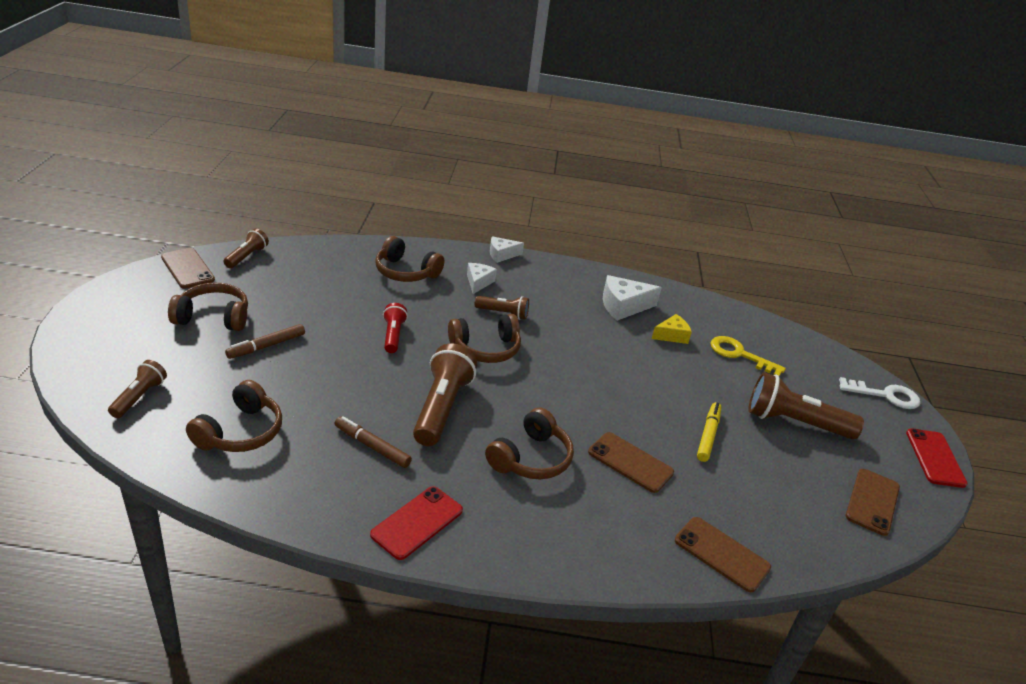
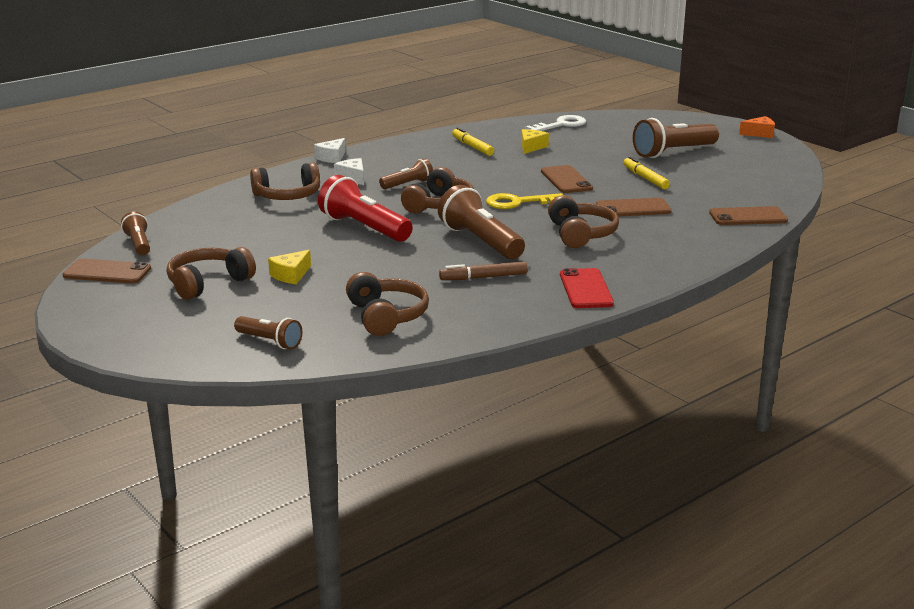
camera: 40 degrees left, 10 degrees down
brown flashlight [108,360,167,418] -> brown flashlight turned 150 degrees clockwise [234,316,302,349]
brown marker [225,324,305,359] -> yellow cheese [268,250,311,284]
red flashlight [383,303,408,353] -> red flashlight [318,175,413,242], size x1.78
white cheese [603,275,662,321] -> yellow marker [452,127,494,156]
yellow key [710,336,786,376] -> yellow key moved to [486,193,563,209]
white key [839,377,920,409] -> white key moved to [526,115,586,131]
brown phone [846,469,900,536] -> brown phone moved to [541,165,593,193]
red phone [906,429,968,488] -> orange cheese [739,116,775,138]

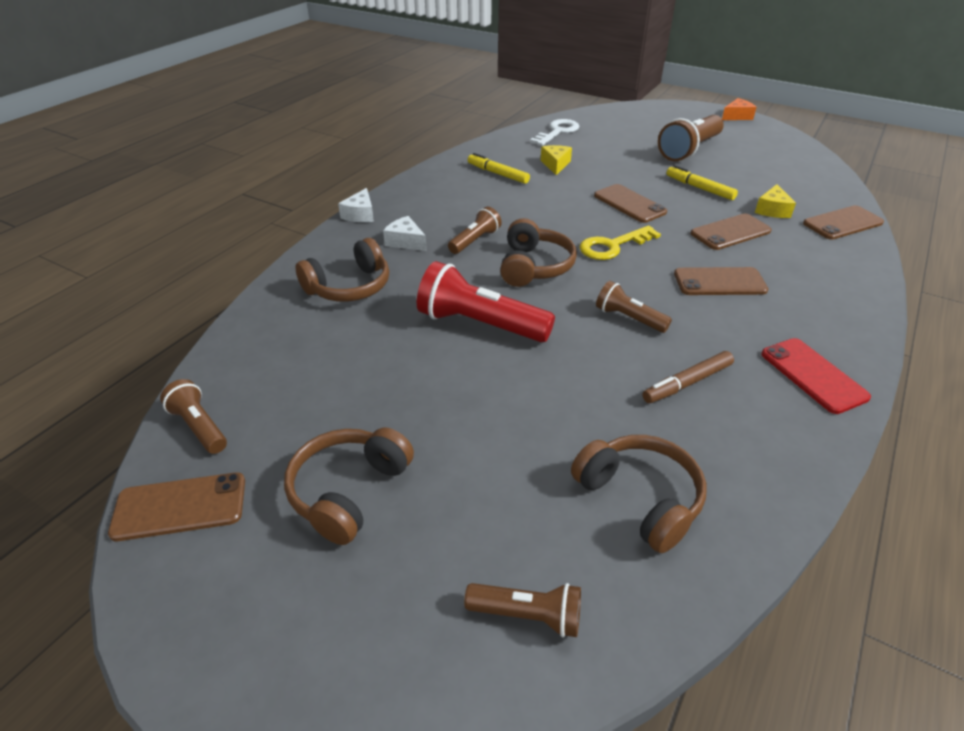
camera: 20 degrees left, 15 degrees up
yellow cheese [268,250,311,284] -> yellow cheese moved to [755,184,796,218]
brown flashlight [438,185,525,259] -> brown flashlight [596,281,672,333], size x0.56
brown headphones [548,195,619,248] -> brown phone [674,267,768,295]

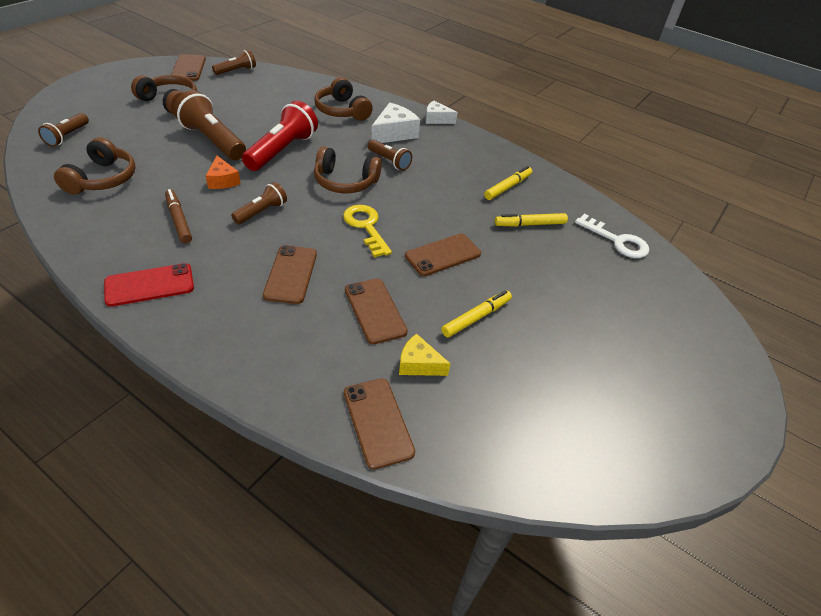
camera: 90 degrees right, 5 degrees up
white cheese [383,216,427,251] -> white cheese [371,103,420,143], size x1.57
yellow cheese [541,145,572,175] -> yellow marker [495,213,568,227]
brown headphones [571,435,706,553] -> brown headphones turned 45 degrees counterclockwise [54,137,136,194]
brown flashlight [658,115,724,161] -> brown flashlight moved to [173,90,246,160]
orange cheese [722,98,757,120] -> orange cheese moved to [206,156,241,189]

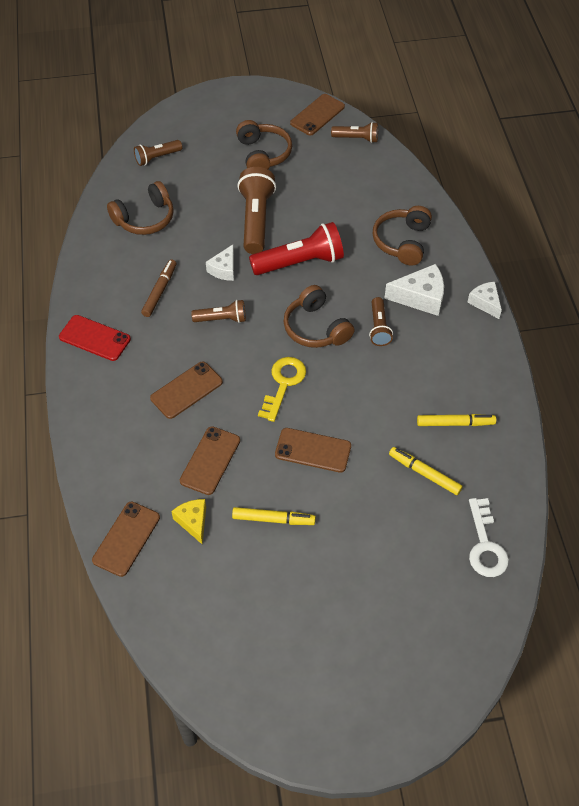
camera: 50 degrees right, 10 degrees up
orange cheese [206,156,241,189] -> white cheese [206,245,234,281]

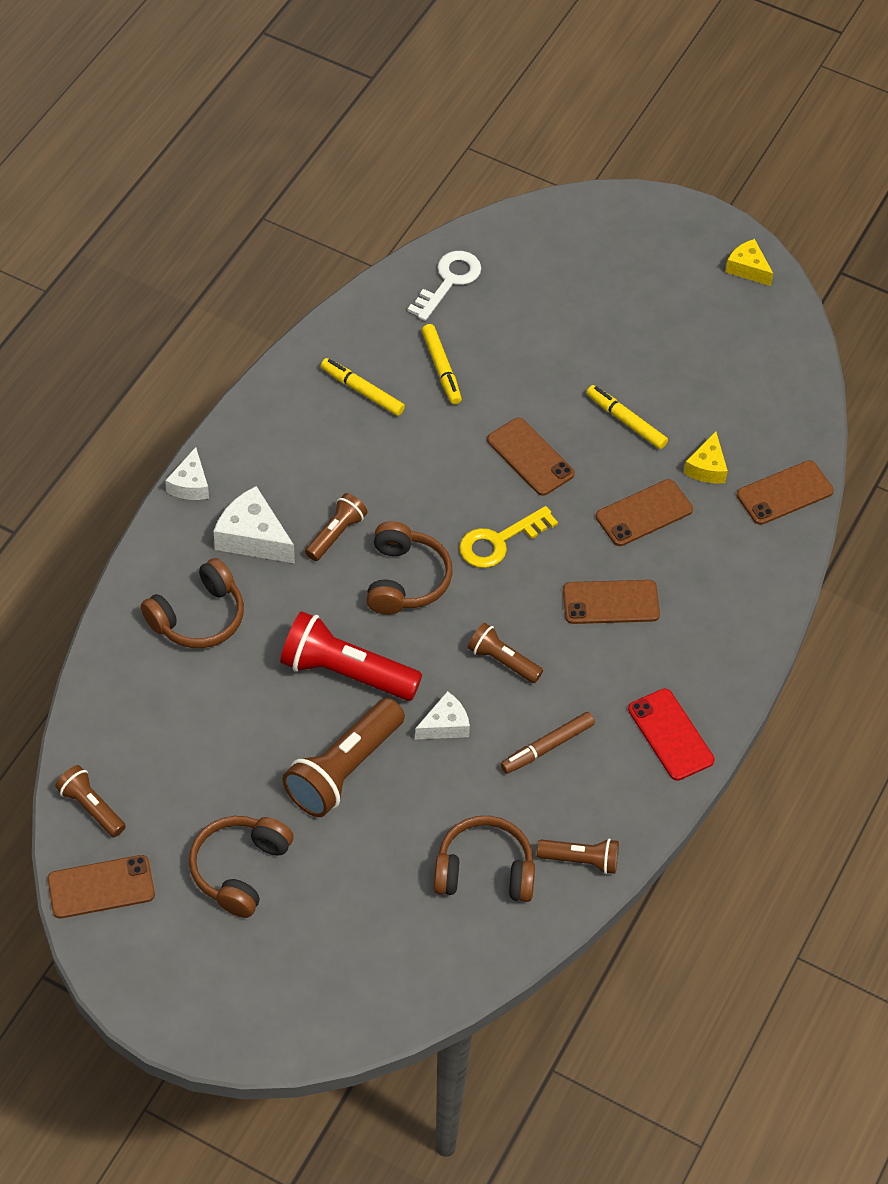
camera: 145 degrees left, 0 degrees up
brown flashlight [134,140,182,166] -> brown flashlight moved to [537,839,619,874]
none -> yellow cheese [725,239,773,286]

